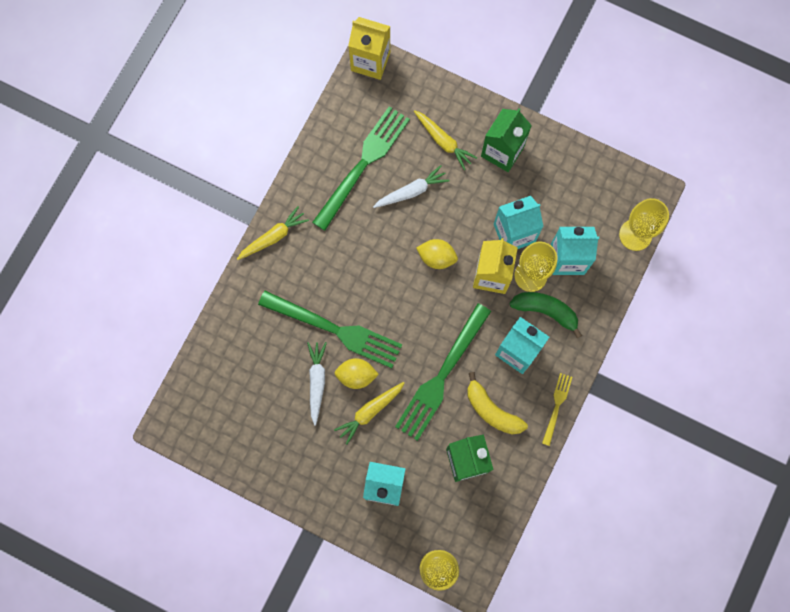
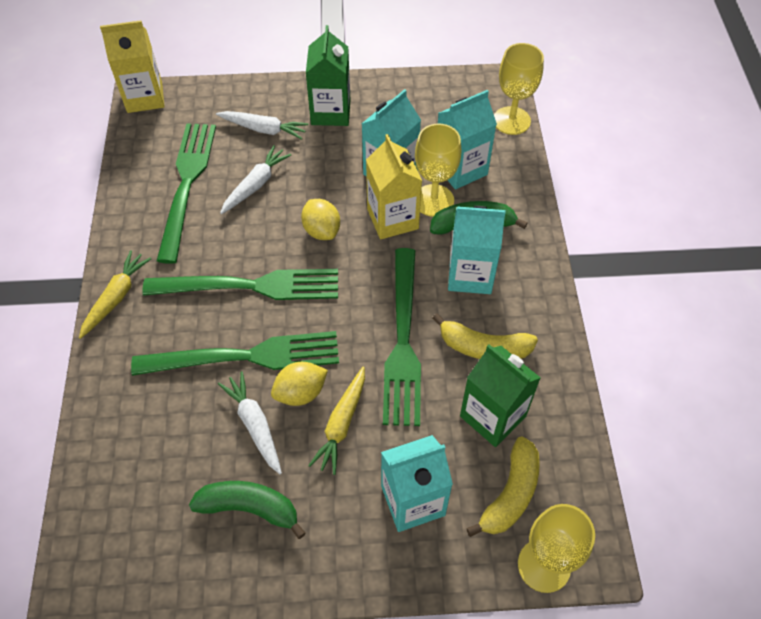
camera: 30 degrees left, 20 degrees down
yellow carrot [414,110,477,170] -> white carrot [216,111,308,140]
yellow lemon [416,239,458,269] -> yellow lemon turned 75 degrees clockwise [301,199,340,240]
yellow fork [542,373,572,446] -> none
none -> green fork [142,269,338,300]
none -> green banana [189,481,306,539]
none -> yellow banana [466,436,540,537]

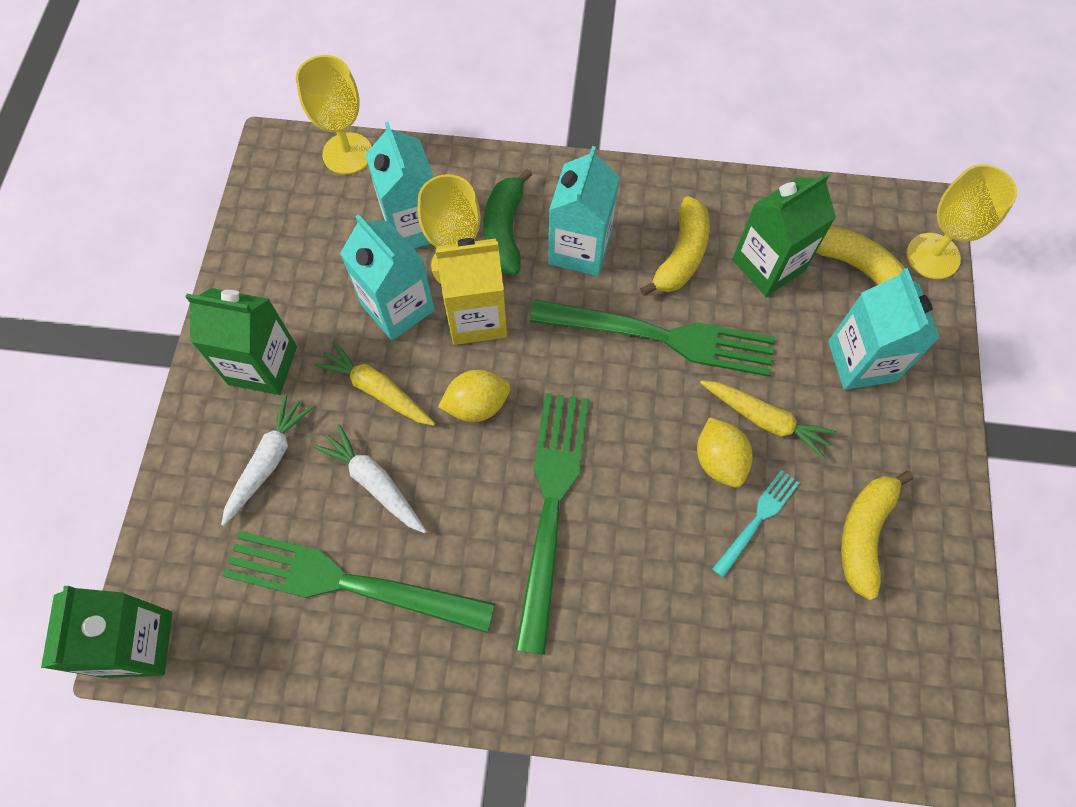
camera: 80 degrees left, 10 degrees up
yellow carrot [79,250,151,339] -> yellow carrot moved to [314,341,435,426]
yellow carton [100,20,165,113] -> green carton [41,586,172,678]
green fork [131,331,339,376] -> none
green banana [189,481,306,539] -> yellow banana [841,470,914,600]
white carrot [218,371,282,474] -> turquoise fork [712,470,799,578]

